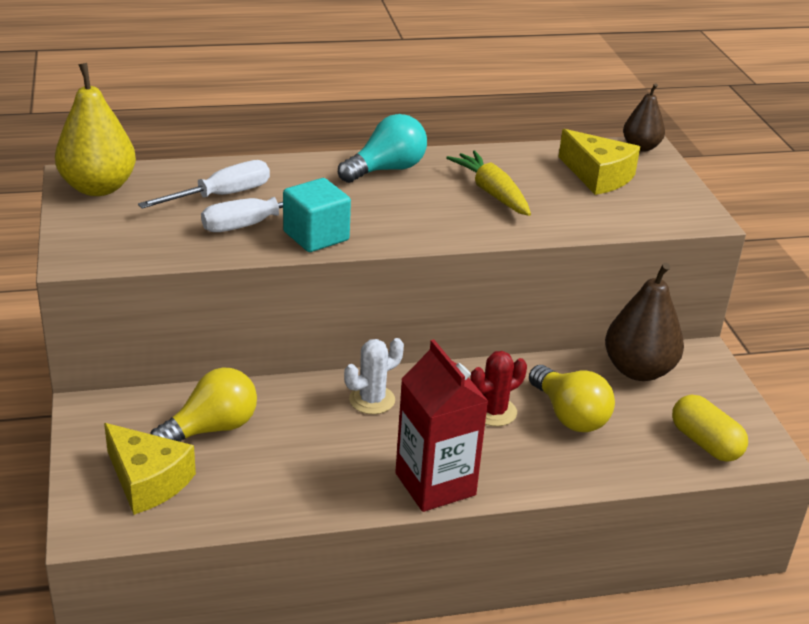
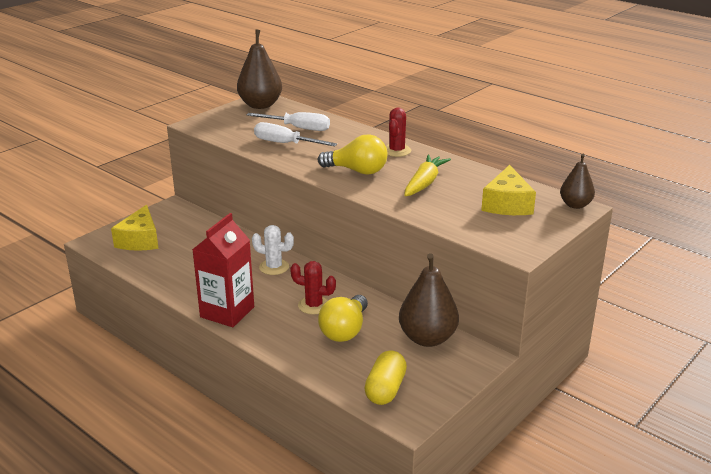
camera: 55 degrees right, 5 degrees down
yellow pear [55,63,136,196] -> brown pear [237,30,282,109]
yellow light bulb [150,367,257,442] -> yellow light bulb moved to [318,134,388,175]
turquoise cube [283,178,351,252] -> none
turquoise light bulb [338,114,427,183] -> red cactus [386,108,411,157]

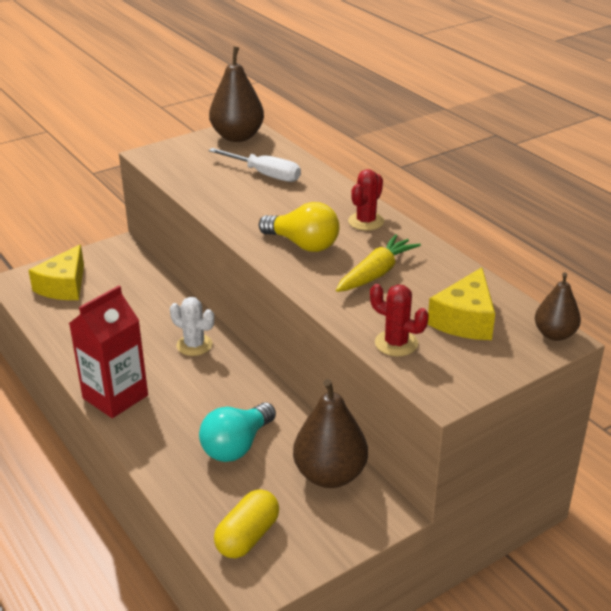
camera: 15 degrees right, 5 degrees up
white screwdriver [254,122,337,146] -> none
red cactus [290,261,336,314] -> red cactus moved to [370,284,429,356]
yellow light bulb [318,295,368,342] -> turquoise light bulb [199,402,276,462]

